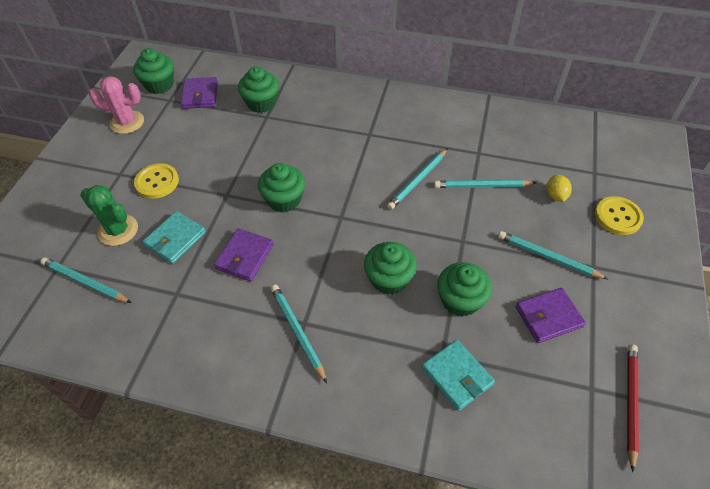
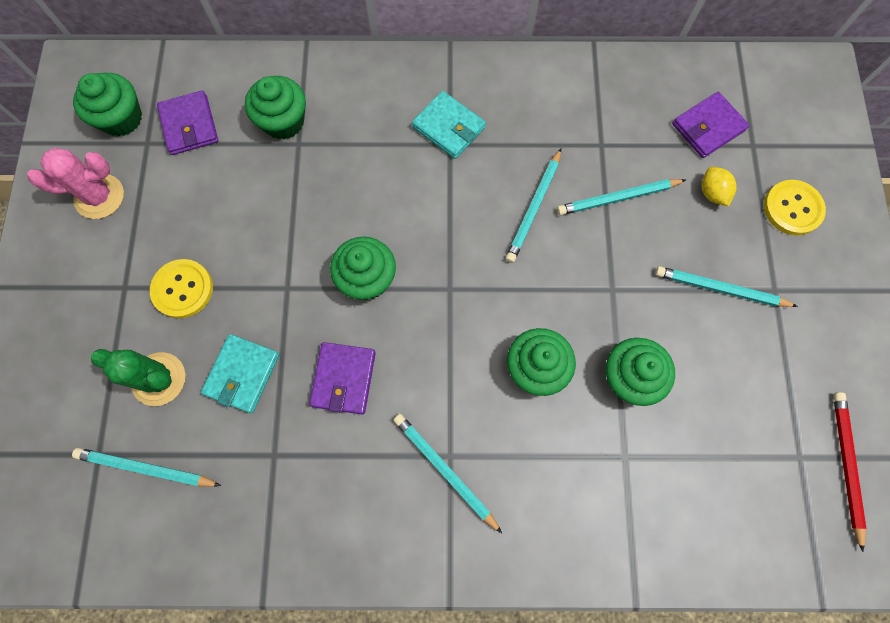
camera: 15 degrees left, 20 degrees up
turquoise wallet [422,340,495,411] -> turquoise wallet moved to [412,91,486,159]
purple wallet [516,288,586,343] -> purple wallet moved to [672,92,750,158]

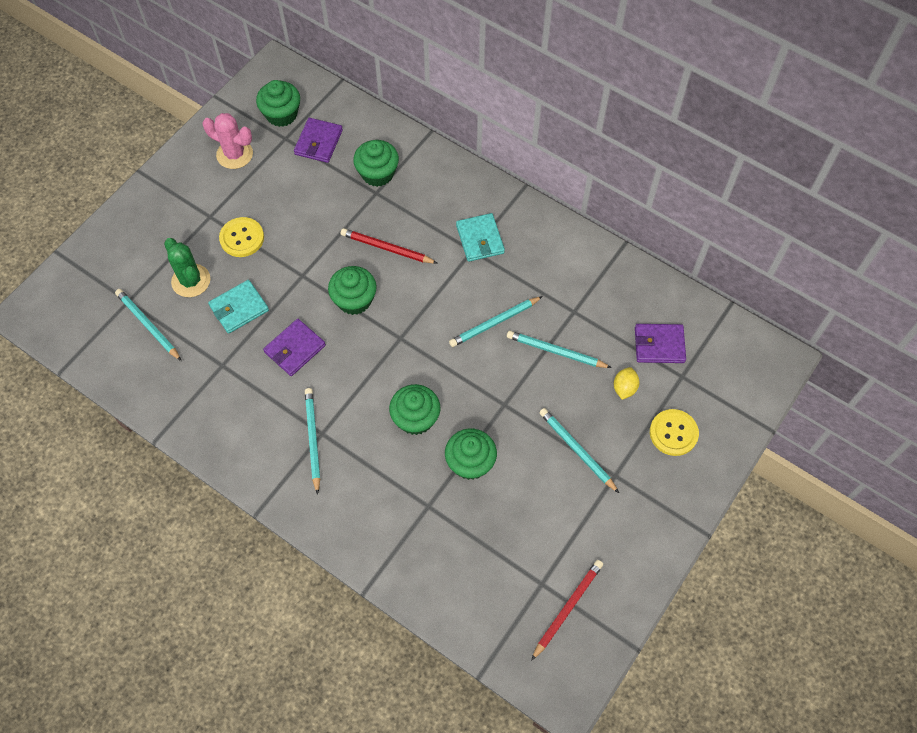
camera: 35 degrees right, 10 degrees down
none -> red pencil [341,228,437,264]

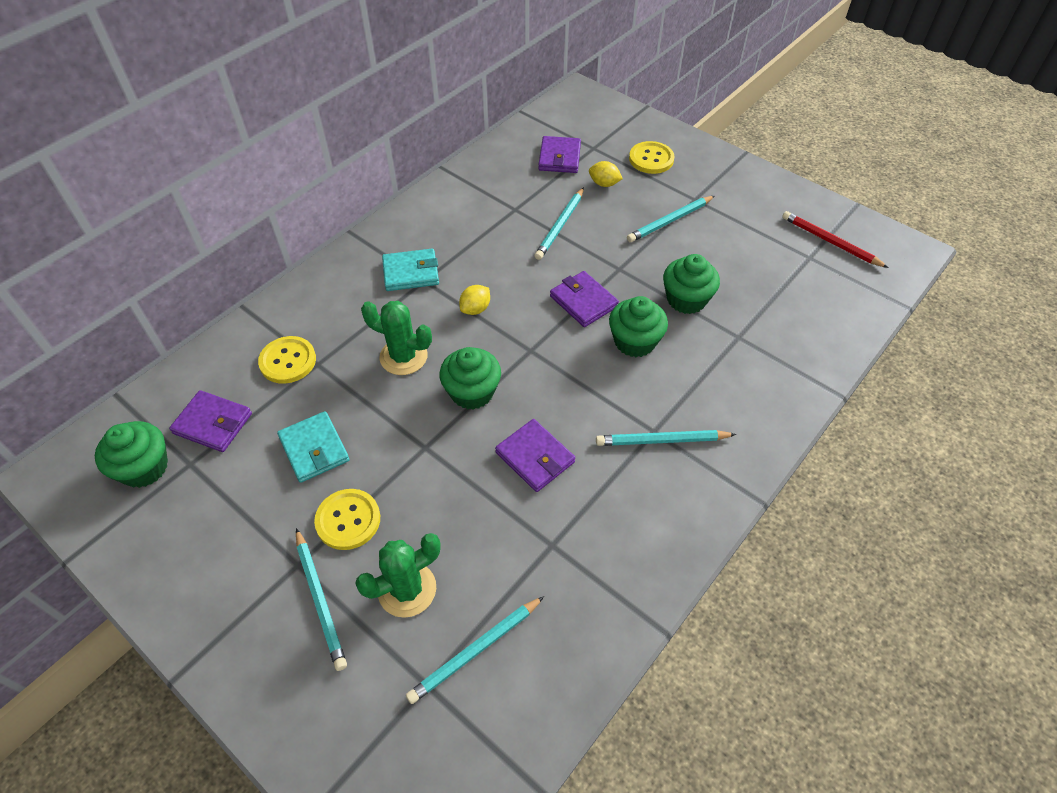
camera: 85 degrees left, 10 degrees down
pink cactus [203,113,253,169] -> none
turquoise wallet [208,280,269,334] -> turquoise wallet moved to [277,411,350,483]
red pencil [341,228,437,264] -> green cactus [361,301,432,375]
green cupcake [353,140,399,187] -> yellow button [258,336,316,384]
turquoise pencil [449,296,543,347] -> turquoise pencil moved to [296,528,347,671]
none -> yellow lemon [459,285,490,315]
none -> purple wallet [550,271,619,327]

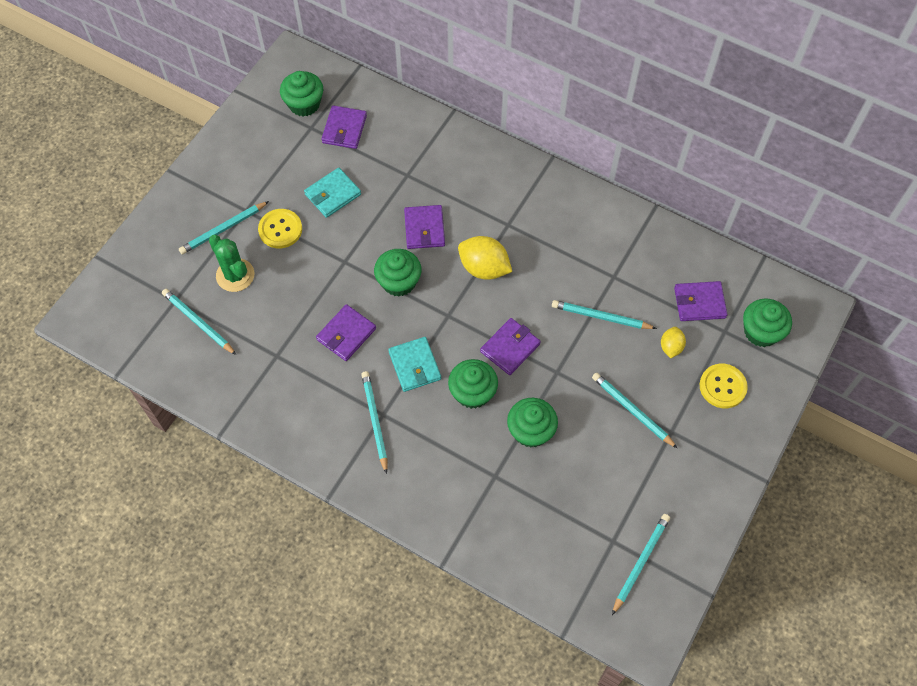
camera: 80 degrees right, 10 degrees up
yellow button [258,336,316,384] -> none
green cactus [361,301,432,375] -> purple wallet [404,205,445,249]
turquoise wallet [382,249,439,291] -> turquoise wallet moved to [388,337,441,392]
yellow lemon [459,285,490,315] -> yellow lemon [458,236,512,280], size x1.77
red pencil [782,211,889,268] -> turquoise pencil [612,514,670,615]
none -> green cupcake [743,299,792,347]

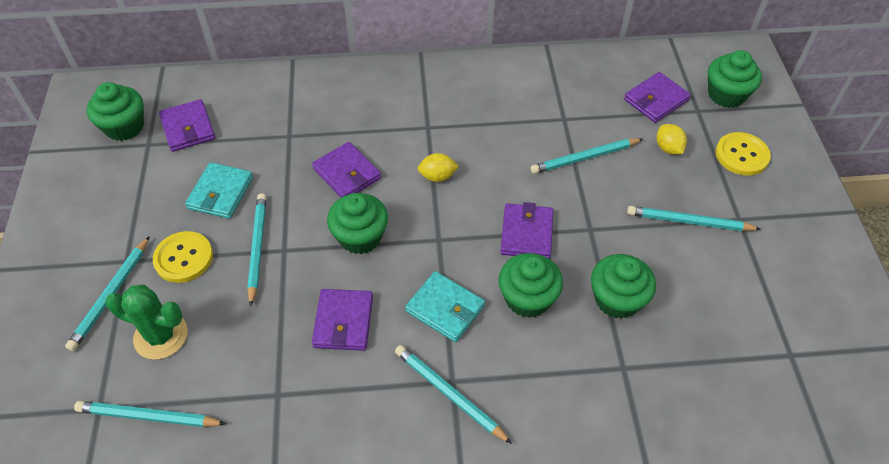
camera: 35 degrees left, 10 degrees down
yellow lemon [458,236,512,280] -> yellow lemon [418,153,459,182], size x0.57
turquoise pencil [612,514,670,615] -> turquoise pencil moved to [247,193,266,307]

